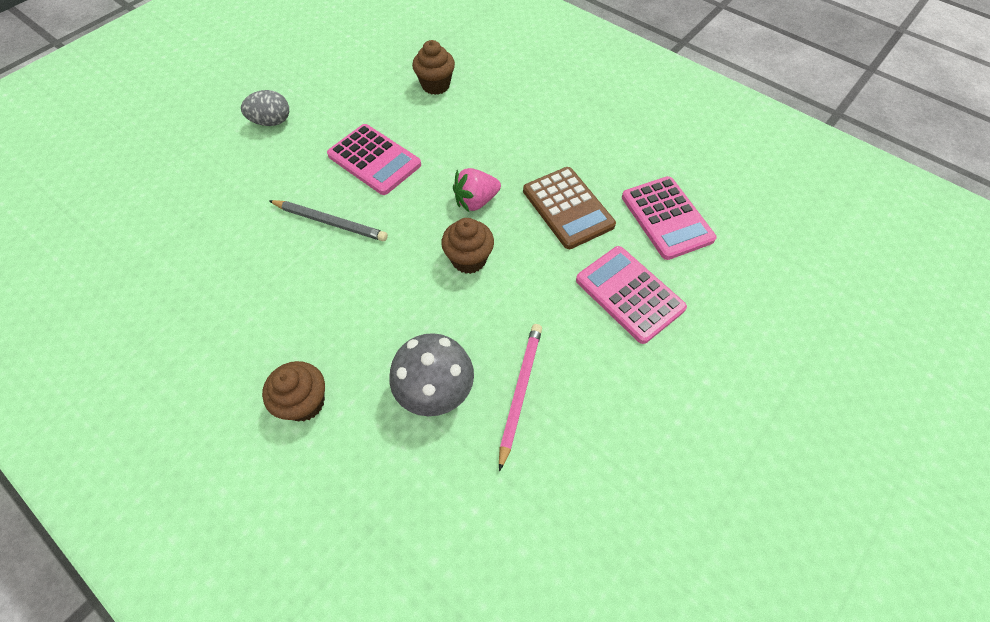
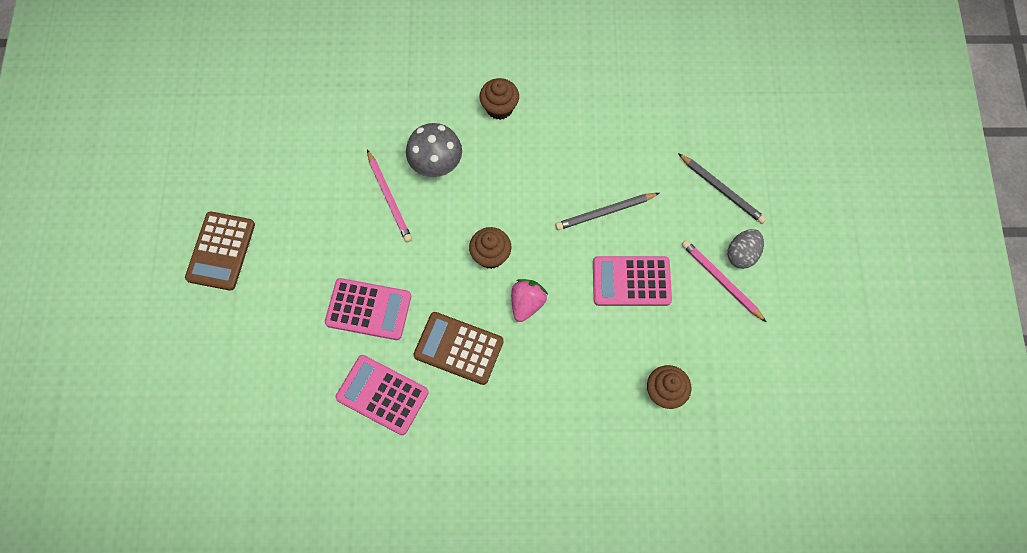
camera: 140 degrees right, 10 degrees up
none -> brown calculator [185,212,255,291]
none -> grey pencil [678,153,766,224]
none -> pink pencil [682,240,767,323]

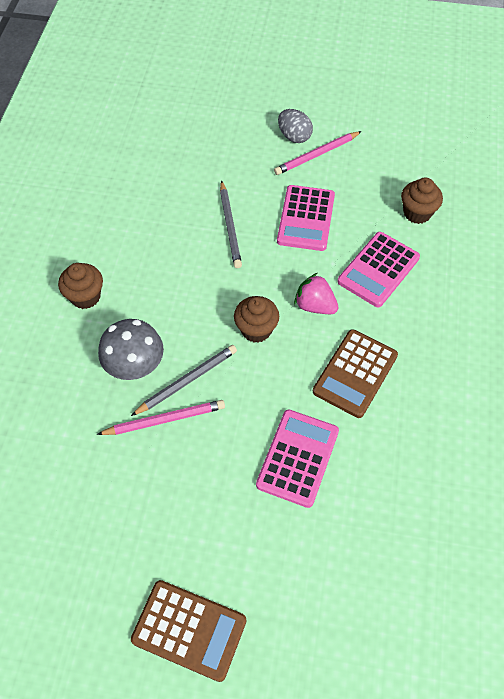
camera: 80 degrees left, 10 degrees down
pink calculator [335,355,429,435] -> pink calculator moved to [338,232,420,307]
grey pencil [678,153,766,224] -> grey pencil moved to [131,345,237,416]

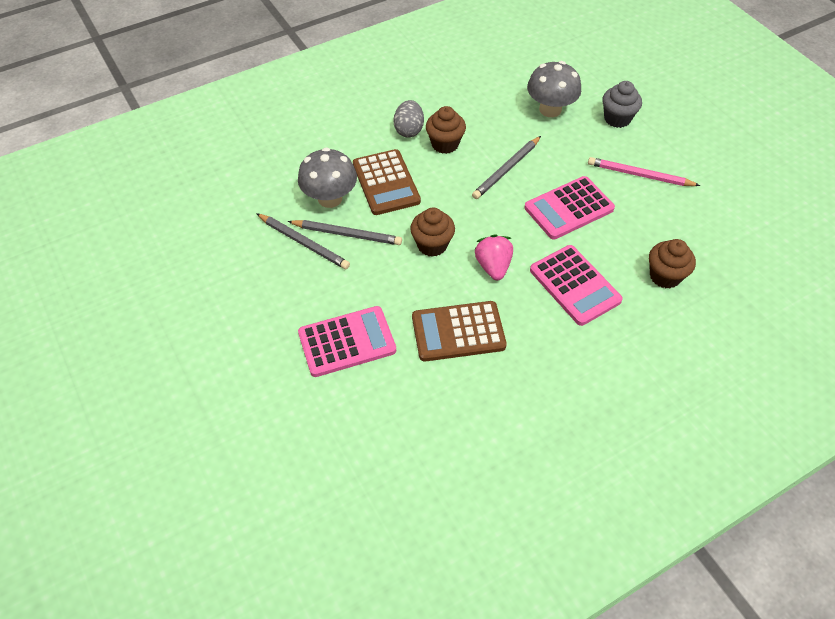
camera: 50 degrees right, 5 degrees down
brown cupcake [58,263,103,309] -> brown cupcake moved to [426,106,466,154]
pink pencil [97,400,225,435] -> grey pencil [256,213,350,269]
brown calculator [131,580,246,682] -> brown calculator moved to [353,149,421,215]
grey egg [278,109,313,143] -> grey egg moved to [393,100,424,138]
pink calculator [338,232,420,307] -> pink calculator turned 120 degrees counterclockwise [530,245,623,326]
none -> grey mushroom [527,61,581,117]
none -> grey cupcake [602,81,642,128]

